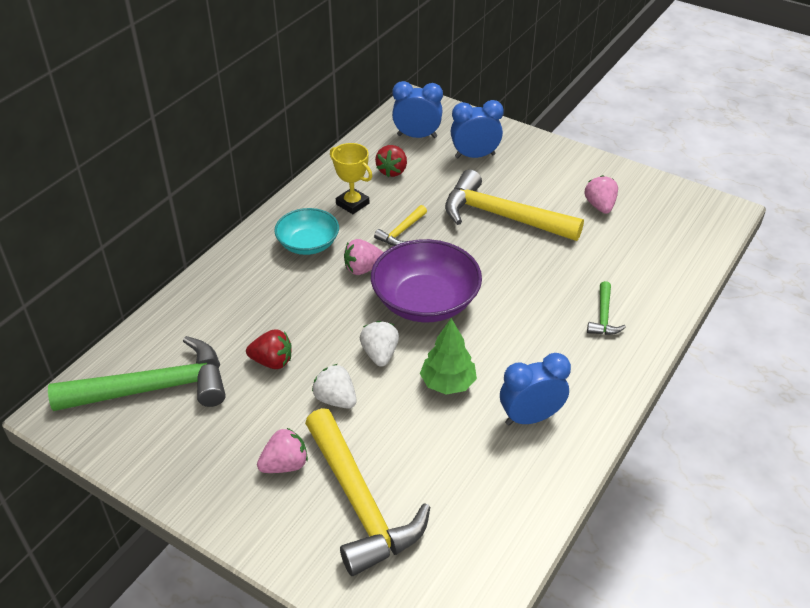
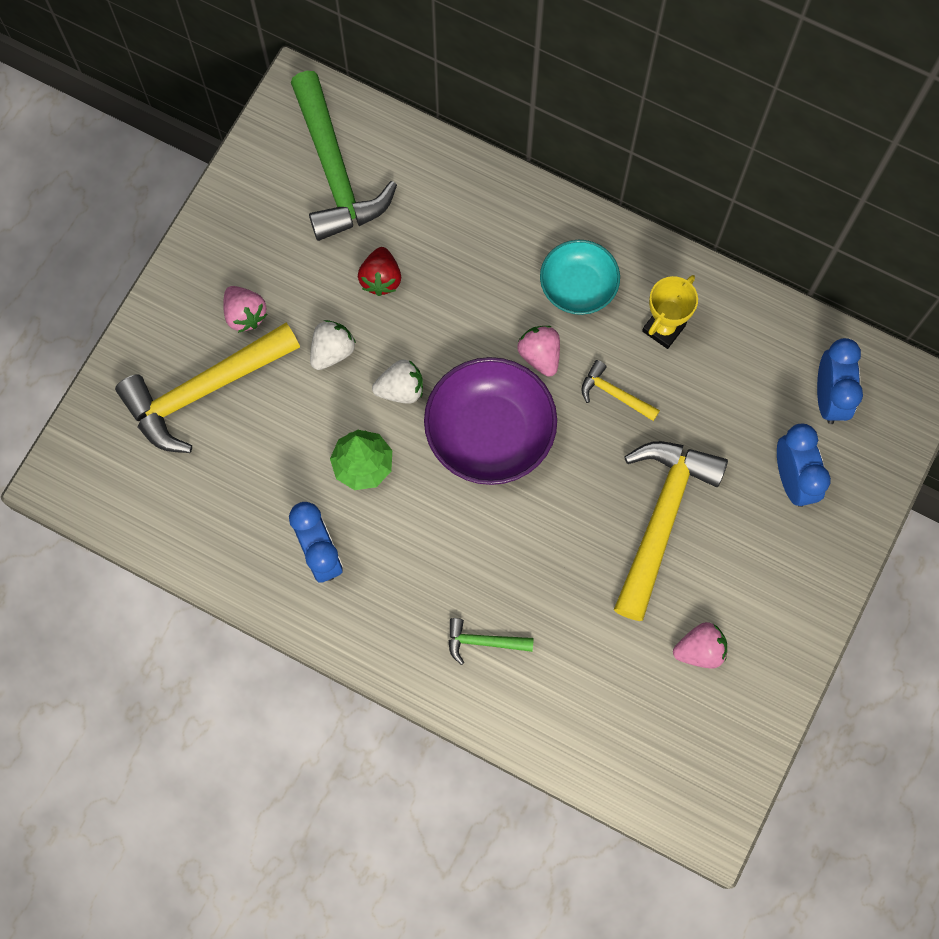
camera: 85 degrees right, 30 degrees up
red strawberry [375,145,407,177] -> none

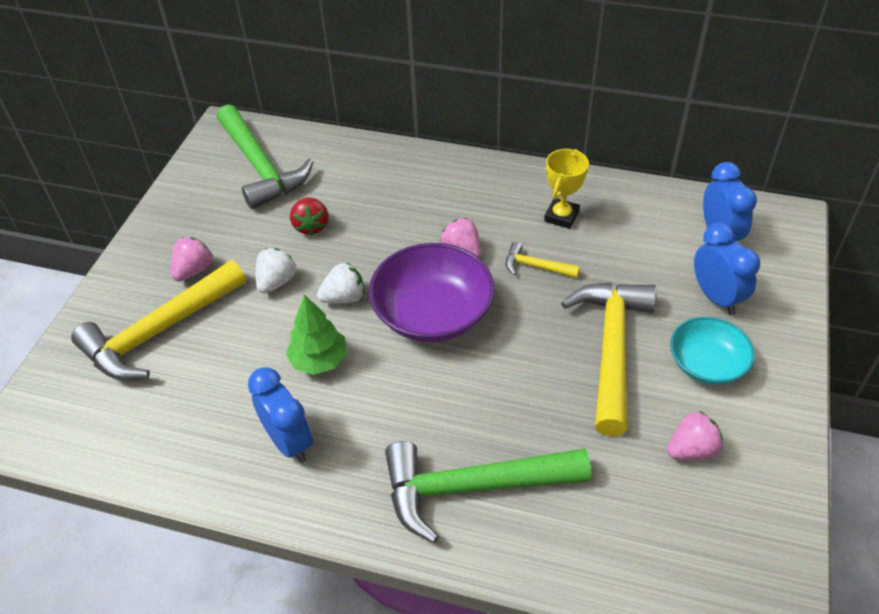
camera: 10 degrees left, 25 degrees down
pink strawberry [223,286,267,333] -> pink strawberry turned 105 degrees counterclockwise [171,237,213,281]
green hammer [449,618,534,665] -> green hammer [385,441,591,543], size x2.21
turquoise bowl [540,240,620,315] -> turquoise bowl moved to [670,317,755,385]

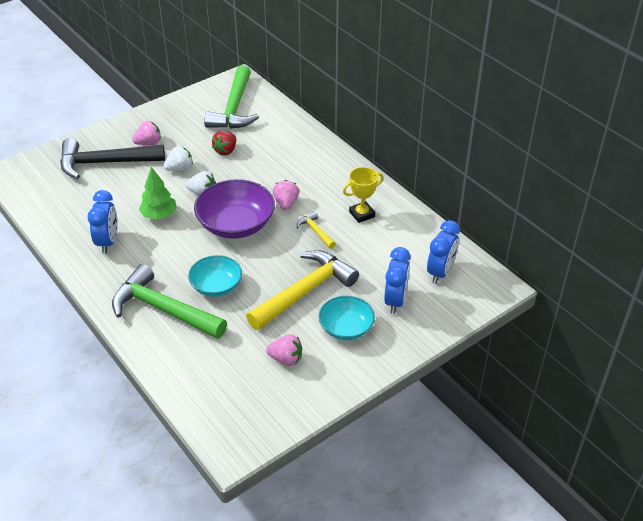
camera: 35 degrees right, 5 degrees down
yellow hammer [71,260,246,380] -> black hammer [60,138,165,179]
none -> turquoise bowl [188,255,242,297]

